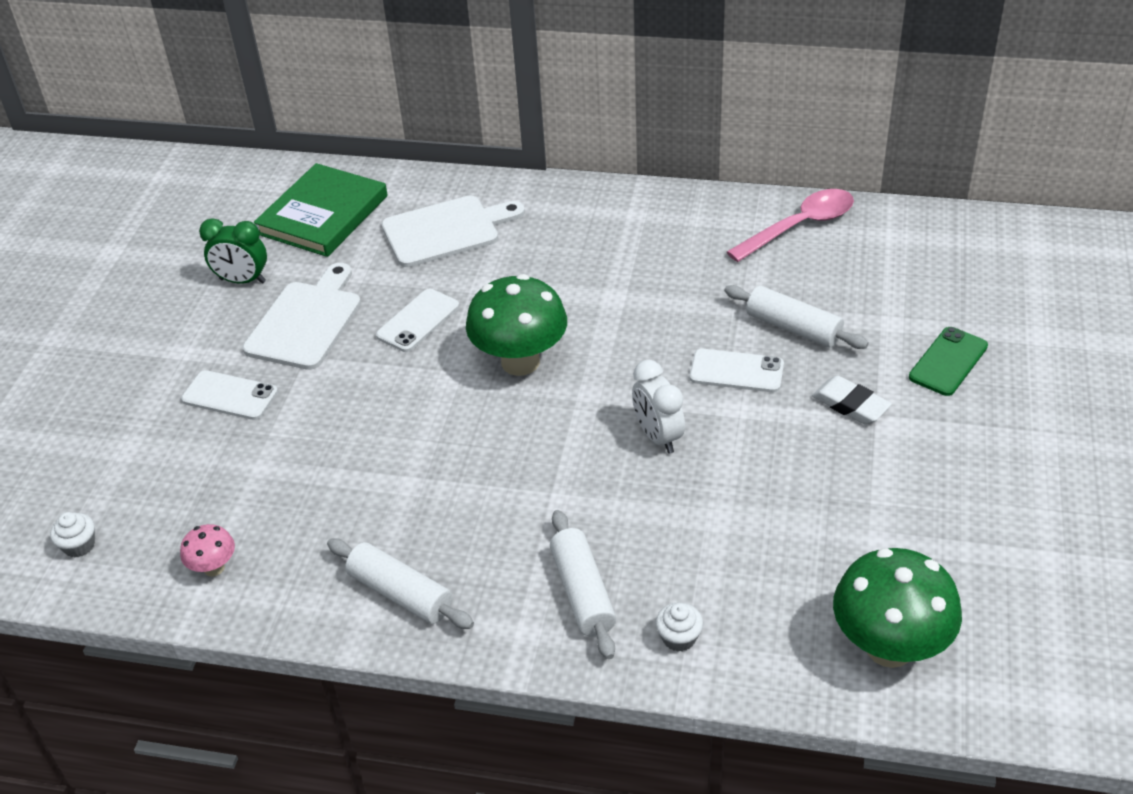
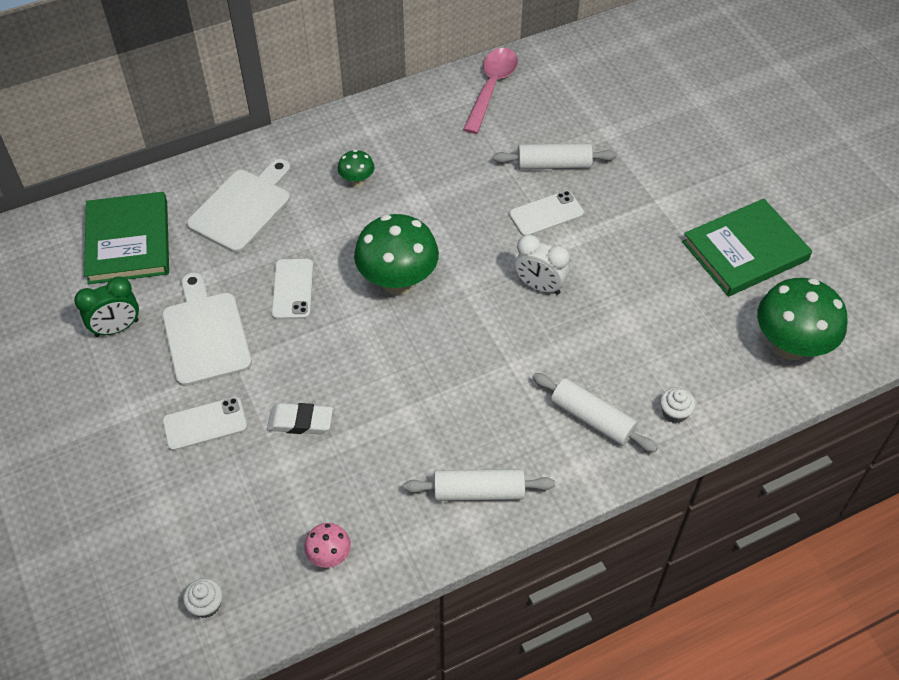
camera: 40 degrees left, 10 degrees up
white eraser [812,376,892,425] -> white eraser moved to [267,403,333,434]
green phone [909,327,988,396] -> none
none -> green mushroom [338,150,374,187]
none -> green book [682,199,812,296]

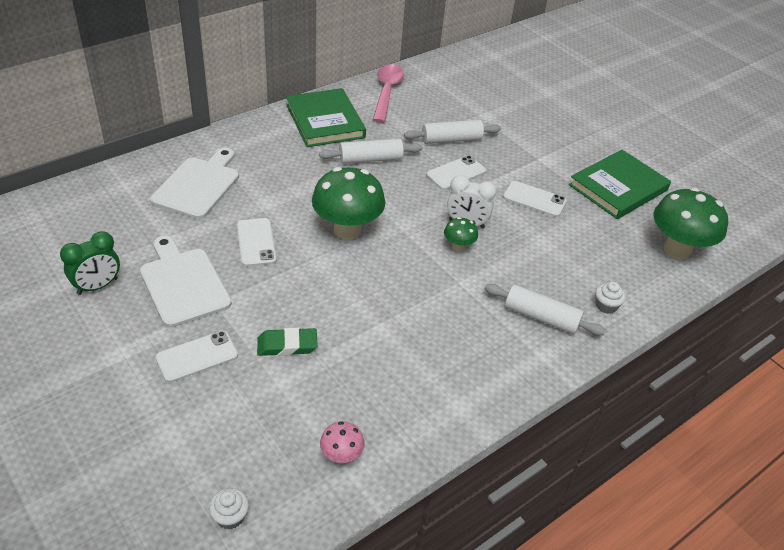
camera: 15 degrees left, 10 degrees down
green book [84,192,169,284] -> green book moved to [286,88,366,147]
white eraser [267,403,333,434] -> green eraser [257,328,318,356]
green mushroom [338,150,374,187] -> green mushroom moved to [444,217,478,252]
white rolling pin [404,469,555,501] -> white rolling pin moved to [319,139,422,164]
none -> white phone [503,181,567,217]

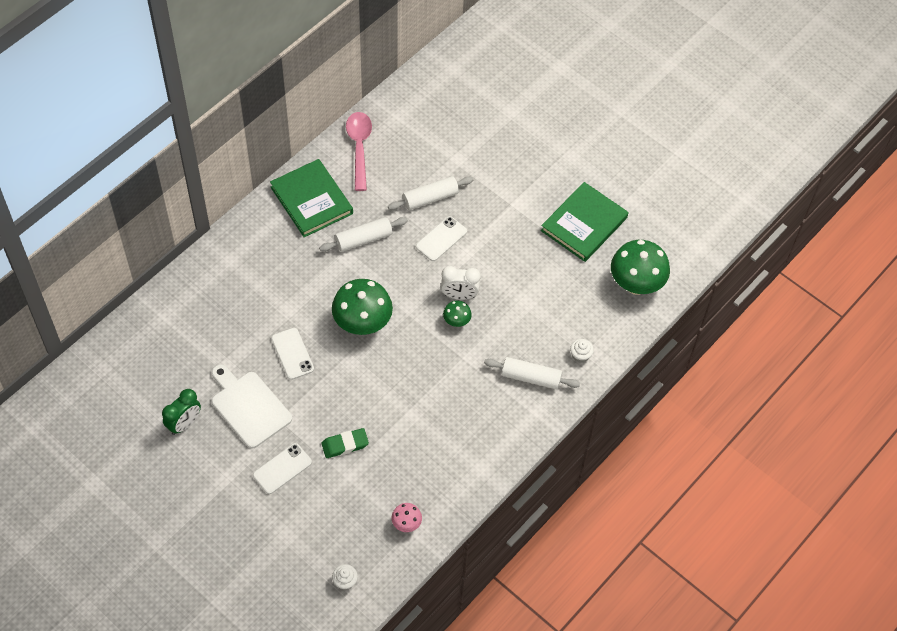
camera: 10 degrees left, 15 degrees up
white cutting board [150,148,239,219] -> none
white phone [503,181,567,217] -> none

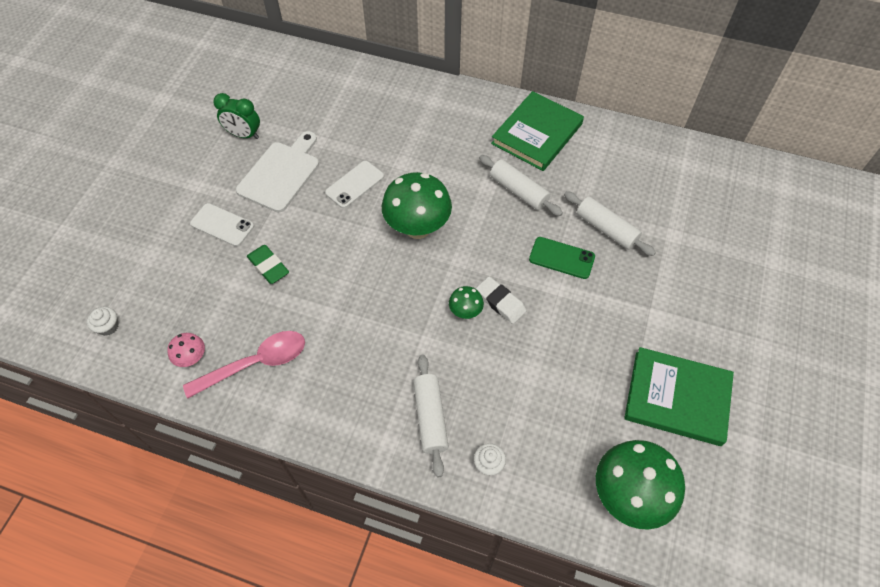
camera: 70 degrees right, 0 degrees up
pink spoon [346,112,372,191] -> pink spoon moved to [183,331,305,398]
white phone [416,216,467,261] -> green phone [529,237,595,279]
white clock [441,266,481,300] -> white eraser [476,276,526,324]

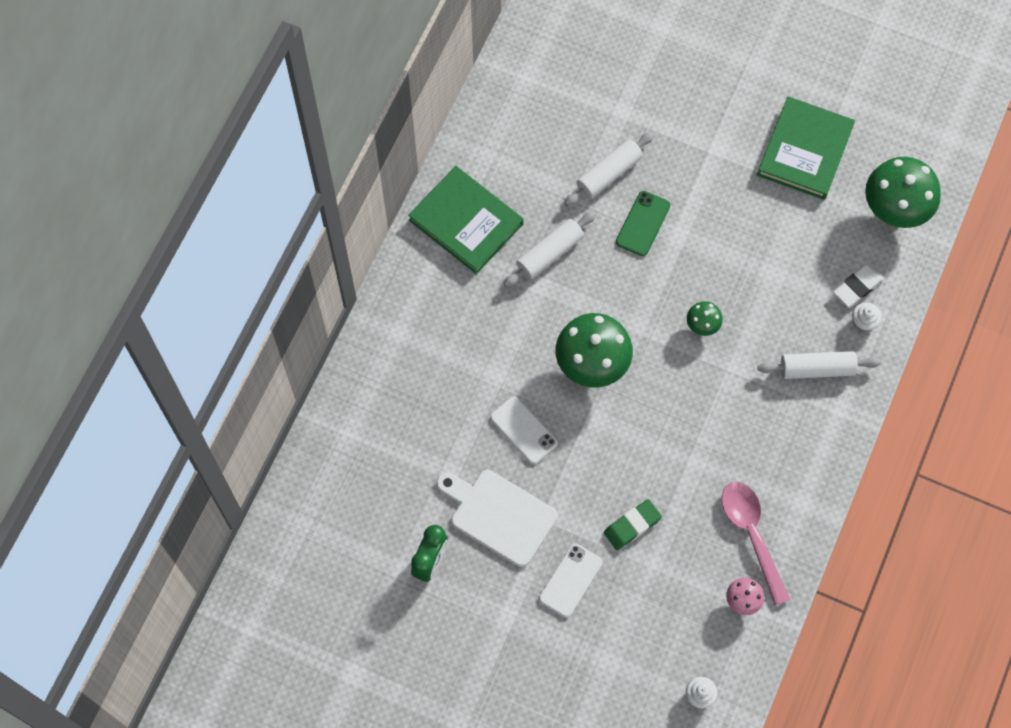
camera: 85 degrees left, 10 degrees up
white eraser [476,276,526,324] -> white eraser moved to [833,263,884,307]

